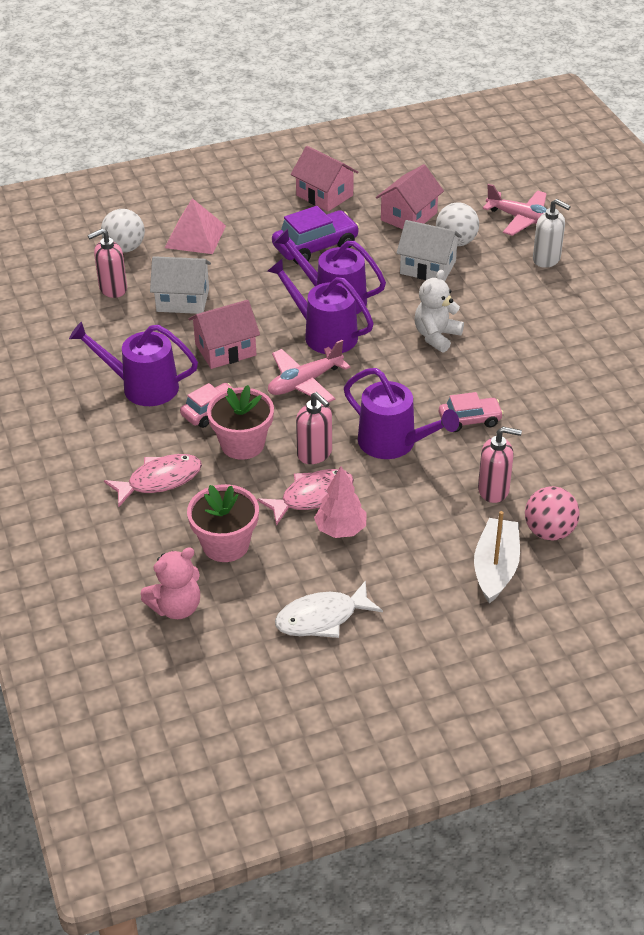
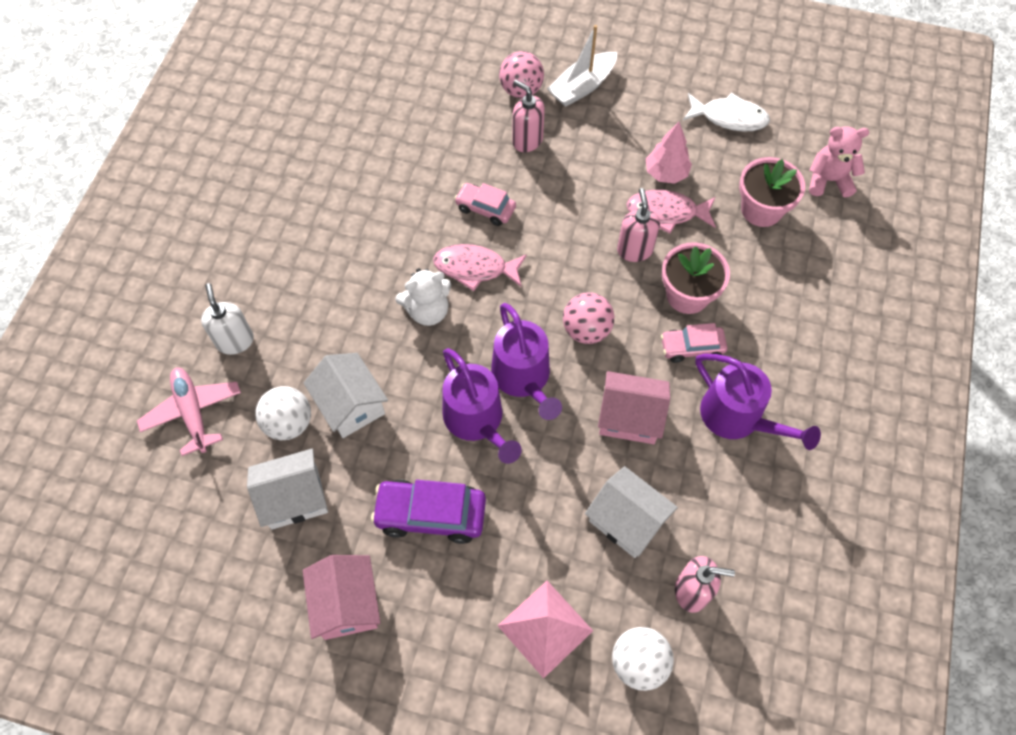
camera: 145 degrees left, 20 degrees up
pink fish [104,454,202,508] -> pink fish moved to [433,244,527,291]
pink plane [268,340,350,403] -> pink ball [563,292,614,344]
purple watering can [344,368,459,459] -> none
pink house [376,164,444,229] -> white house [247,449,328,530]

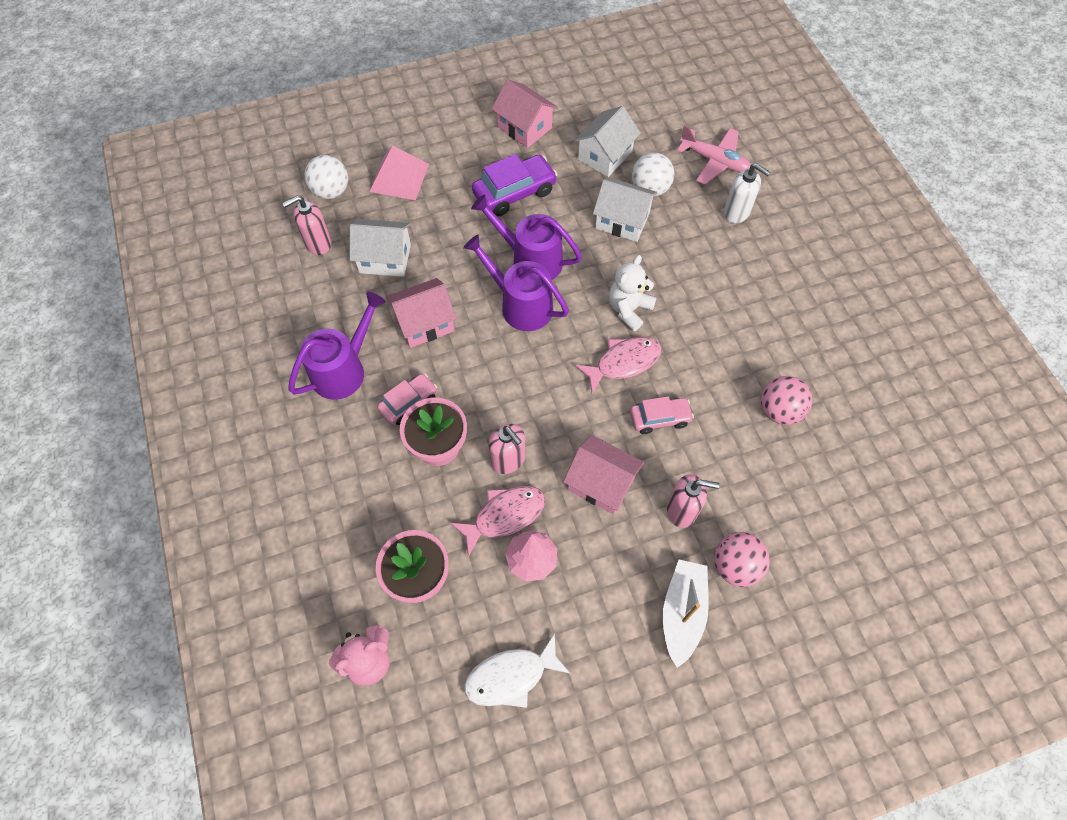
camera: 145 degrees right, 0 degrees up
pink ball [563,292,614,344] -> pink ball moved to [761,376,813,425]
purple watering can [695,354,821,450] -> purple watering can turned 120 degrees clockwise [288,292,386,400]
none -> pink house [563,435,644,515]

